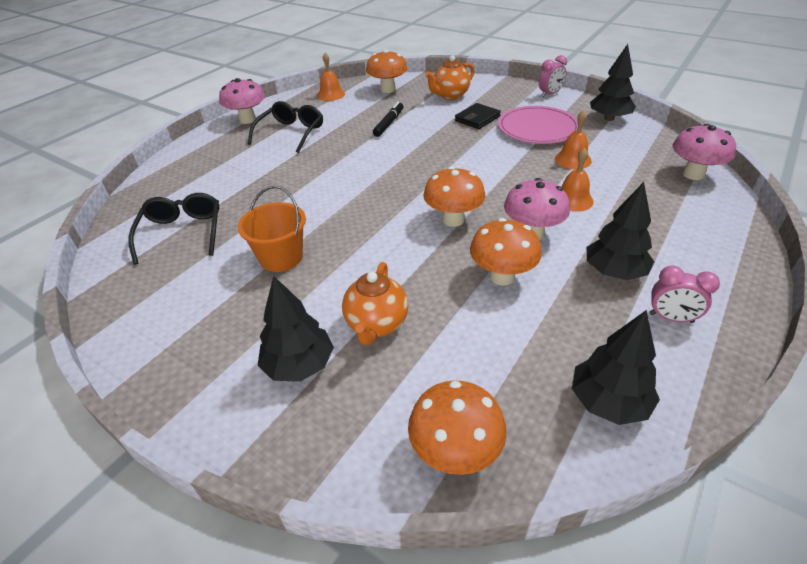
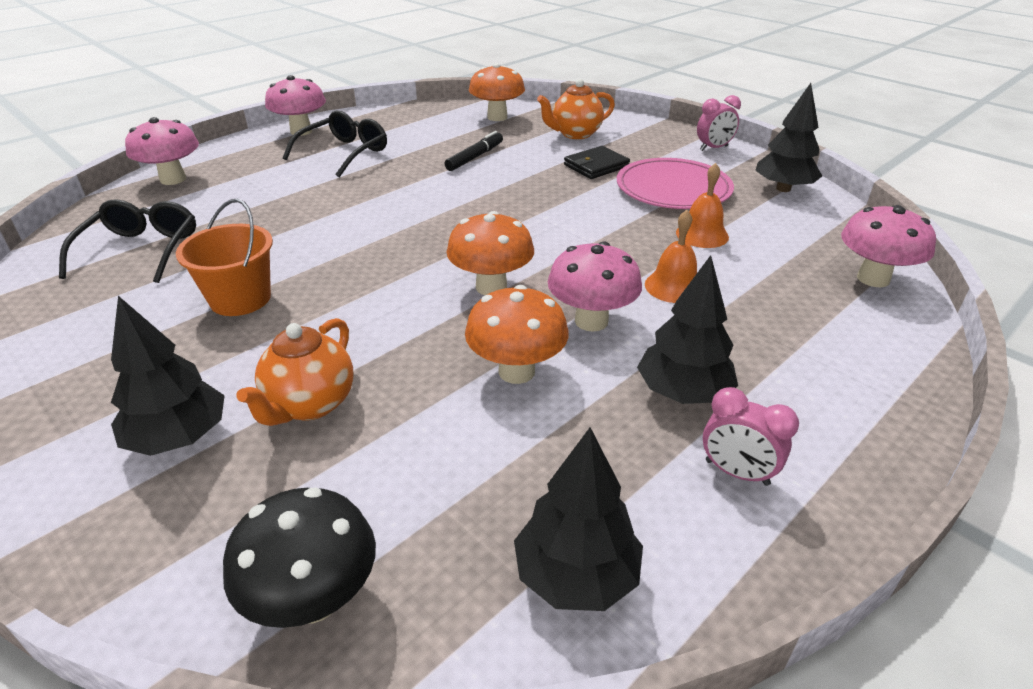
camera: 10 degrees right, 5 degrees down
orange bell [317,53,345,101] -> none
orange mushroom [408,380,507,475] -> black mushroom [223,487,376,628]
none -> pink mushroom [125,117,199,185]

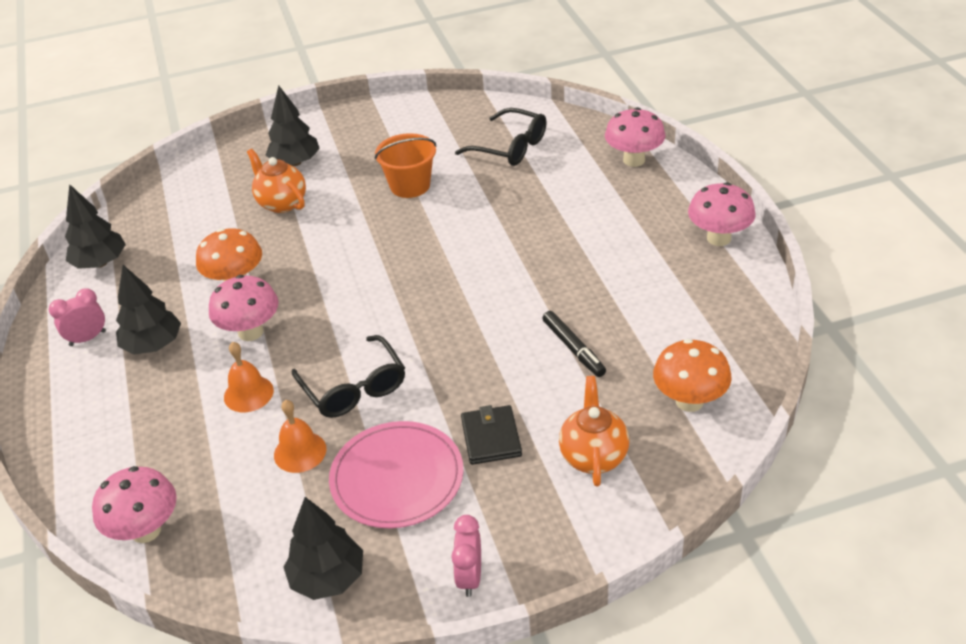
camera: 120 degrees right, 5 degrees up
black mushroom [223,487,376,628] -> none
black glasses [283,111,387,177] -> black glasses moved to [292,335,405,418]
orange mushroom [446,211,534,295] -> none

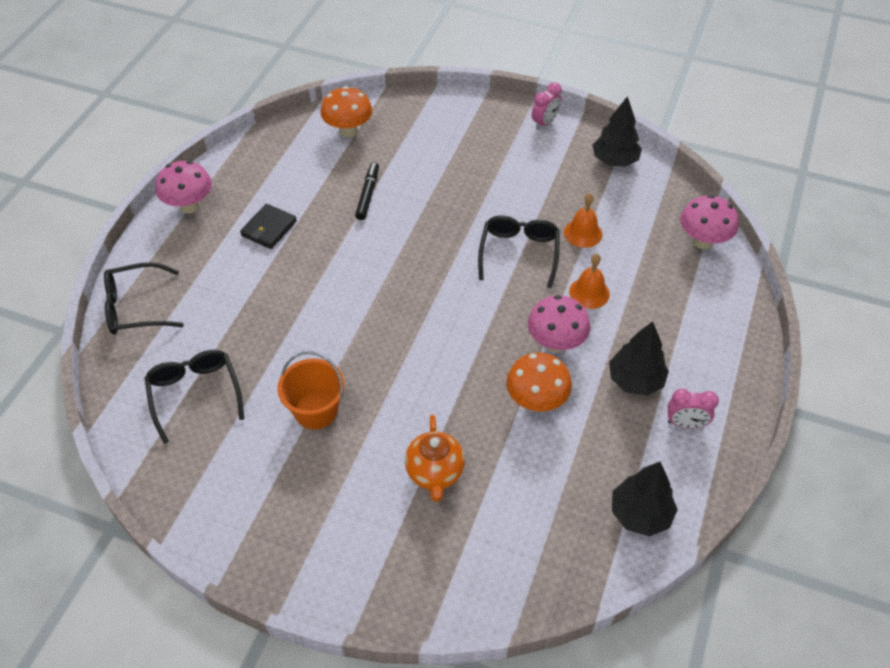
camera: 145 degrees left, 10 degrees up
black tree [266,85,320,166] -> none
pink plate [329,421,463,528] -> none
black wallet [461,405,522,465] -> black wallet moved to [240,204,297,249]
orange teapot [559,376,629,487] -> none
pink mushroom [605,107,666,167] -> black glasses [104,262,184,335]

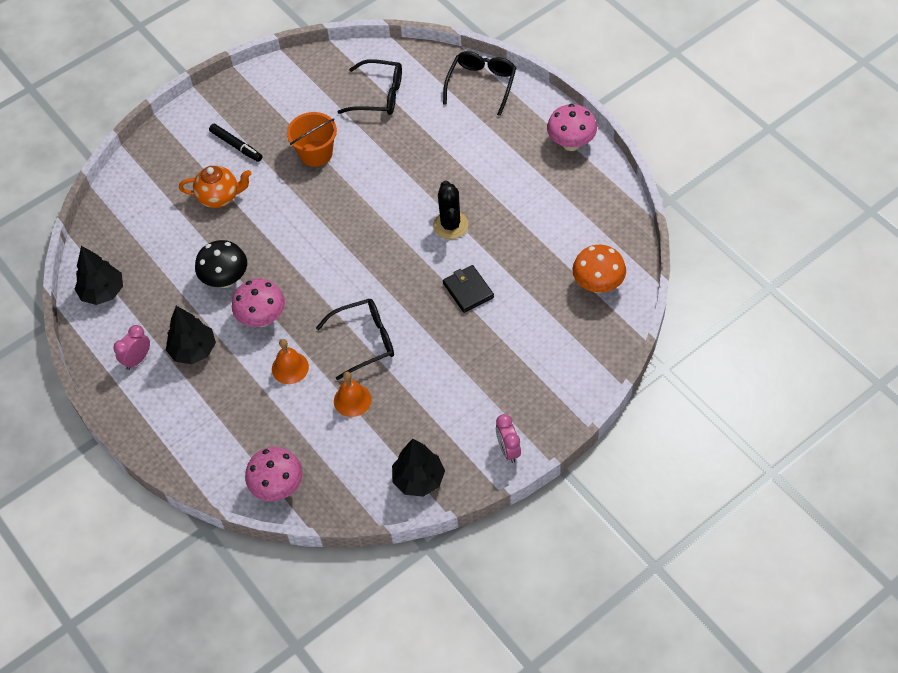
camera: 125 degrees right, 5 degrees up
black wallet [240,204,297,249] -> black wallet moved to [443,265,494,313]
black marker [355,162,379,220] -> black marker moved to [209,124,262,162]
orange teapot [405,415,465,502] -> orange teapot turned 150 degrees clockwise [179,166,251,208]
black glasses [478,216,560,288] -> black glasses turned 60 degrees counterclockwise [316,299,394,380]
orange mushroom [506,353,572,412] -> black mushroom [195,240,247,288]
none -> black cactus [433,180,468,239]

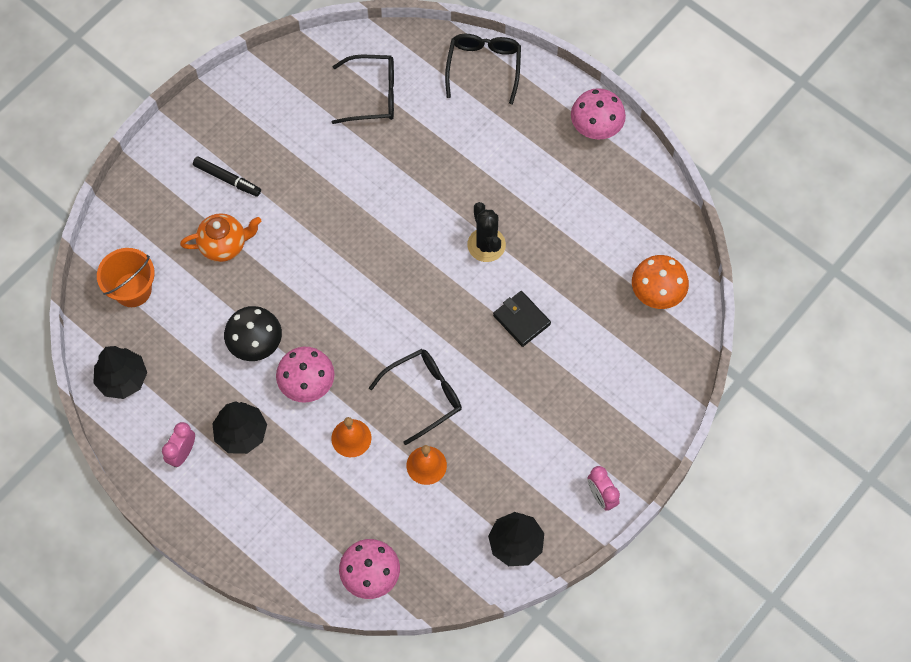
camera: 15 degrees left, 10 degrees up
orange bucket [287,112,337,167] -> orange bucket moved to [97,248,155,307]

